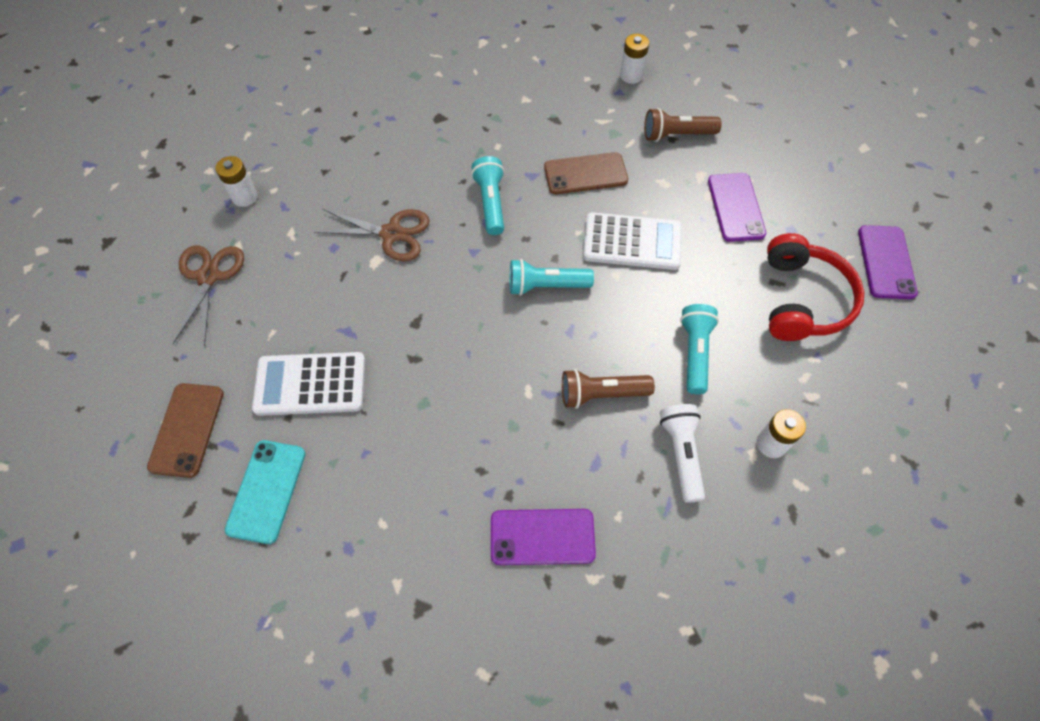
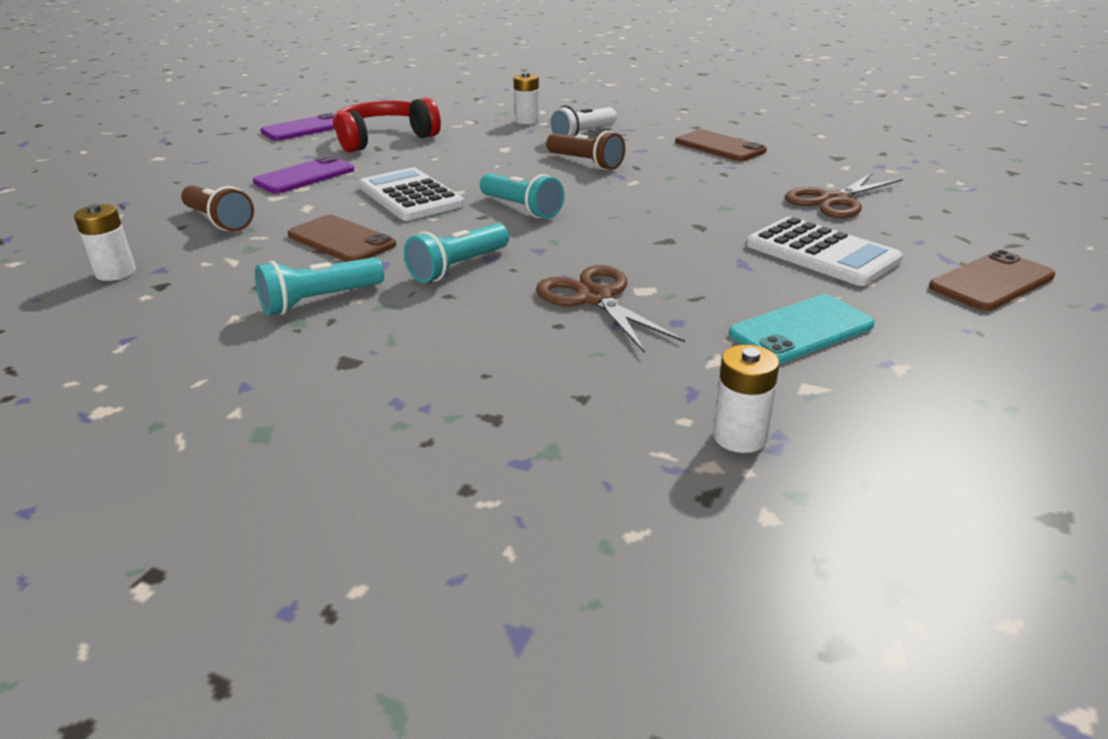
camera: 130 degrees left, 30 degrees down
brown scissors [173,245,244,346] -> brown scissors moved to [785,172,903,218]
turquoise phone [225,440,305,544] -> turquoise phone moved to [729,295,875,364]
purple phone [491,509,596,565] -> brown phone [675,129,767,161]
turquoise flashlight [680,304,719,394] -> turquoise flashlight moved to [255,257,384,315]

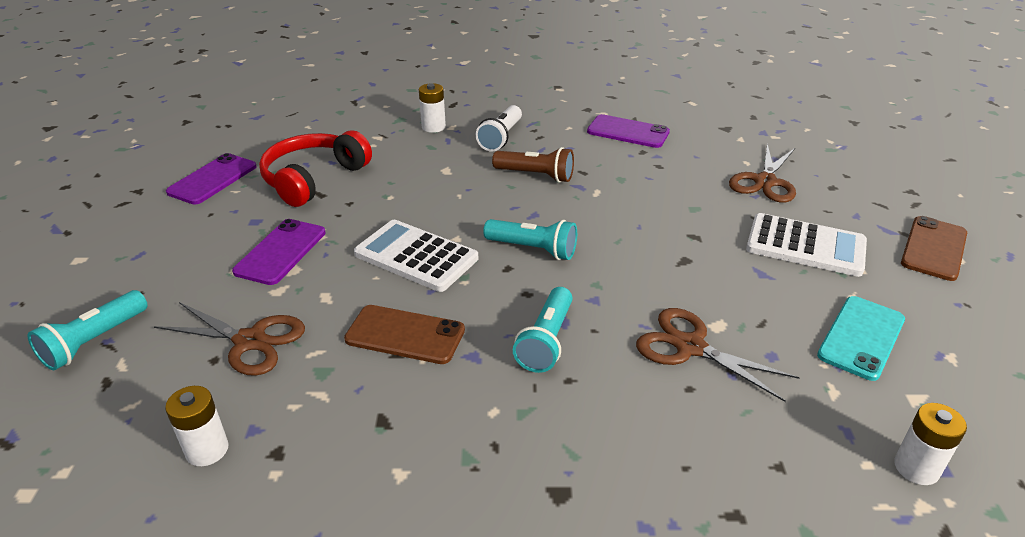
camera: 25 degrees left, 5 degrees up
brown flashlight [181,185,254,231] -> brown scissors [154,302,305,376]
turquoise flashlight [255,257,384,315] -> turquoise flashlight moved to [27,290,147,371]
brown phone [675,129,767,161] -> purple phone [587,114,670,148]

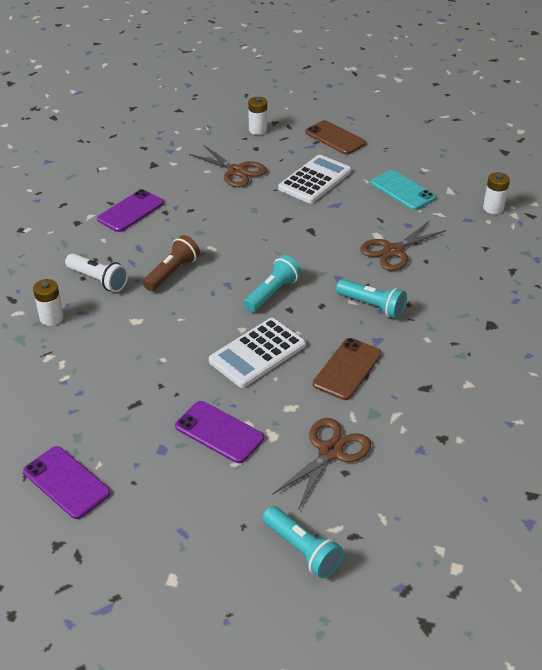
camera: 75 degrees left, 5 degrees up
white battery [165,386,229,466] -> white battery moved to [248,97,267,135]
red headphones [259,130,372,207] -> none

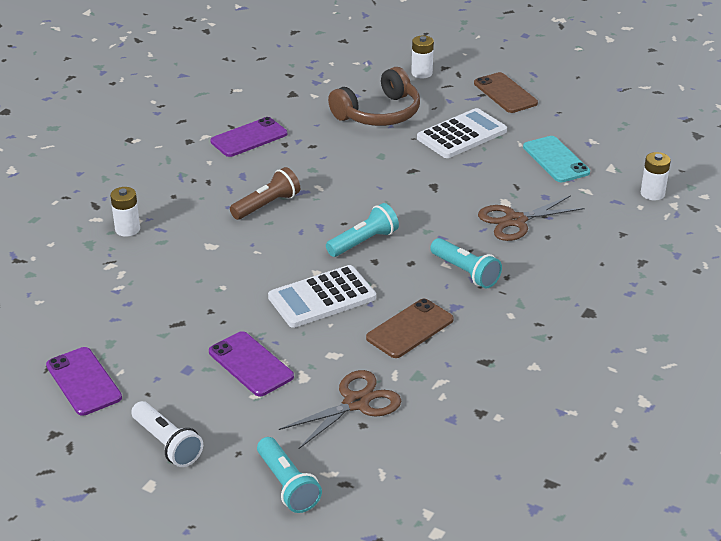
camera: 15 degrees right, 5 degrees down
white flashlight [65,253,128,292] -> white flashlight moved to [131,401,203,467]
brown scissors [189,144,267,187] -> brown headphones [328,67,420,126]

